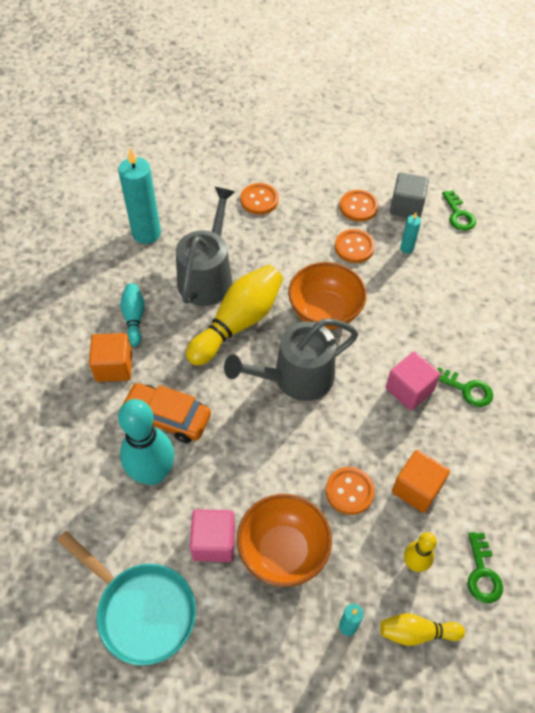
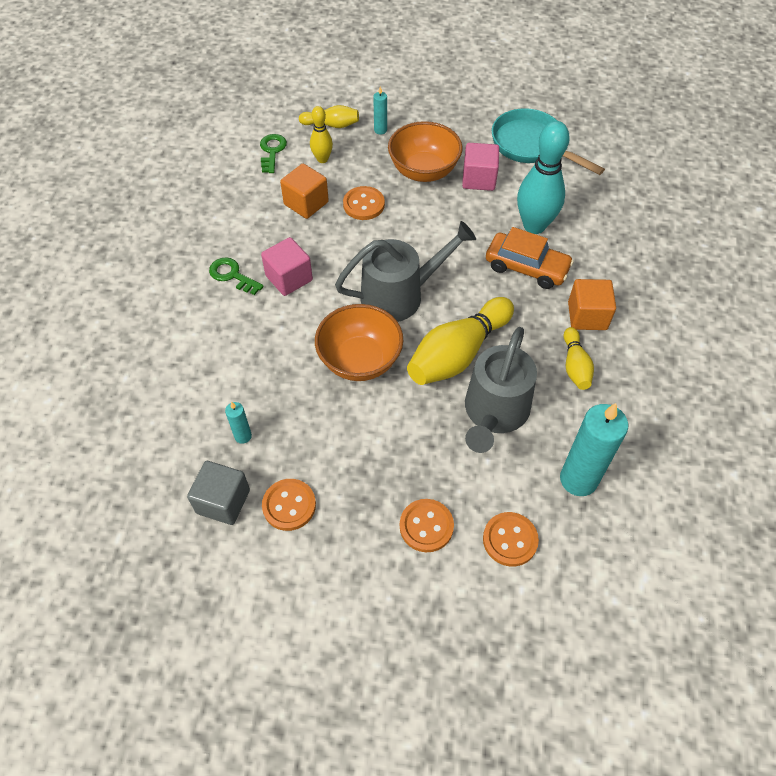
camera: 175 degrees left, 0 degrees up
turquoise bowling pin [120,283,145,346] -> yellow bowling pin [563,327,594,390]
orange button [335,229,375,263] -> orange button moved to [483,512,539,567]
green key [442,190,476,231] -> none

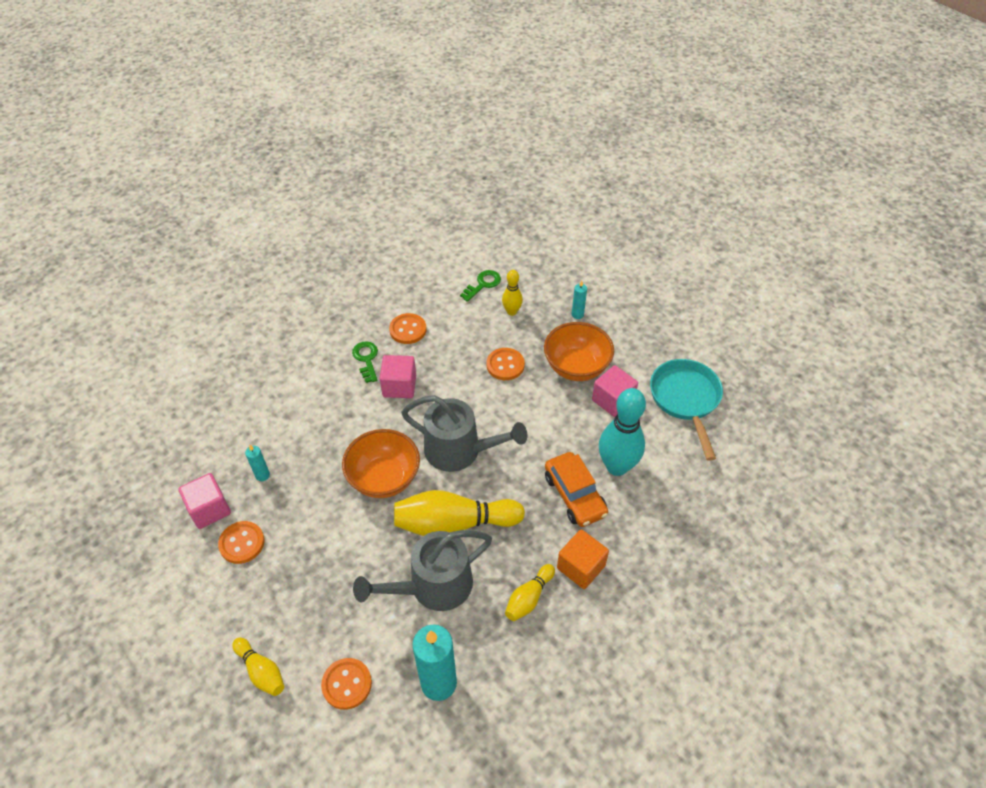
camera: 40 degrees right, 5 degrees down
grey cube [187,461,250,525] -> pink cube [179,473,231,529]
orange cube [280,164,329,219] -> none
yellow bowling pin [299,105,359,128] -> yellow bowling pin moved to [232,637,284,696]
orange button [400,499,454,552] -> orange button moved to [389,313,426,344]

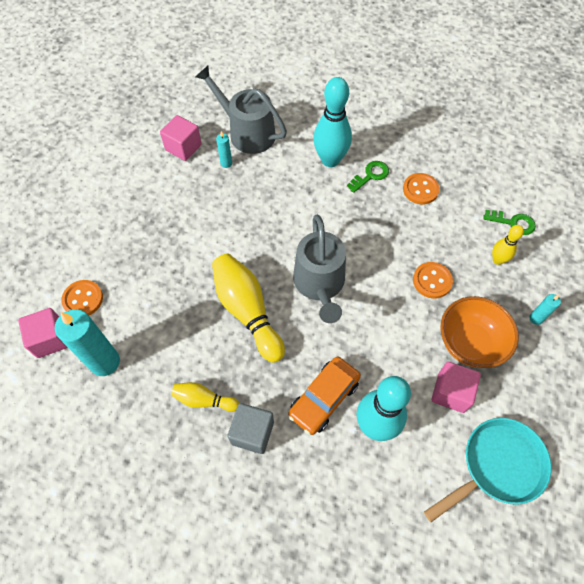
camera: 65 degrees right, 10 degrees up
orange button [218,521,265,564] -> none
yellow bowling pin [232,637,284,696] -> none
orange bowl [342,429,420,498] -> none
grey watering can [353,530,492,611] -> grey watering can moved to [195,66,287,154]
pink cube [379,355,416,398] -> pink cube moved to [18,308,68,358]
orange cube [557,529,609,589] -> grey cube [227,403,274,454]
none -> turquoise bowling pin [313,77,352,167]

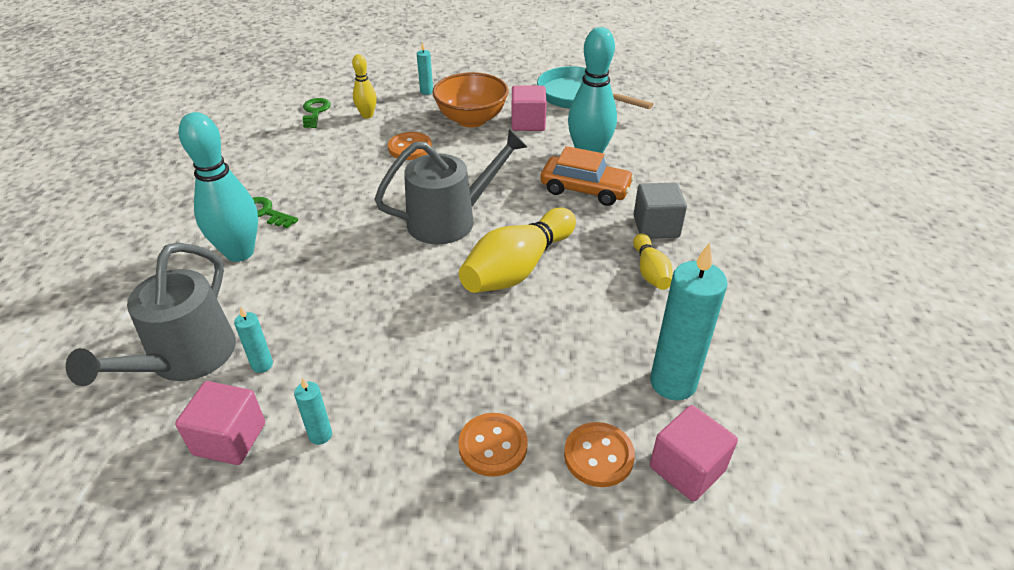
camera: 110 degrees left, 20 degrees down
orange button [403,173,440,204] -> orange button moved to [458,413,528,476]
none -> turquoise candle [294,377,332,445]

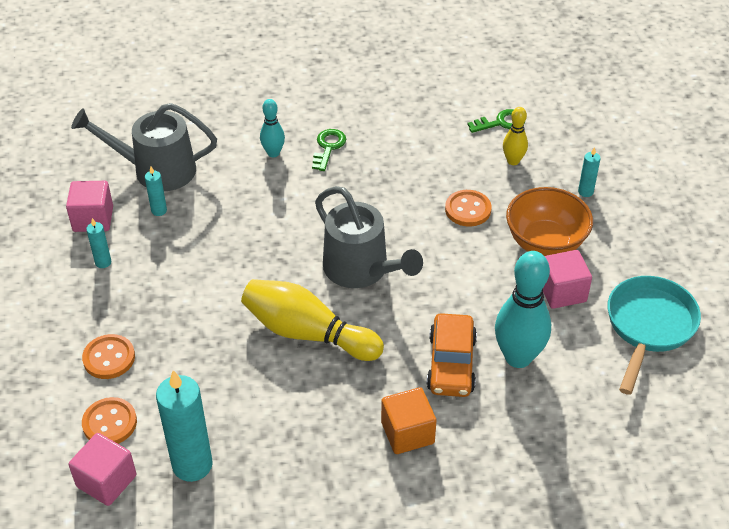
camera: 75 degrees right, 5 degrees up
turquoise bowling pin [179,112,258,262] -> turquoise bowling pin [260,99,285,157], size x0.53
grey cube [633,183,687,239] -> orange cube [381,387,437,454]
yellow bowling pin [633,233,673,290] -> none

